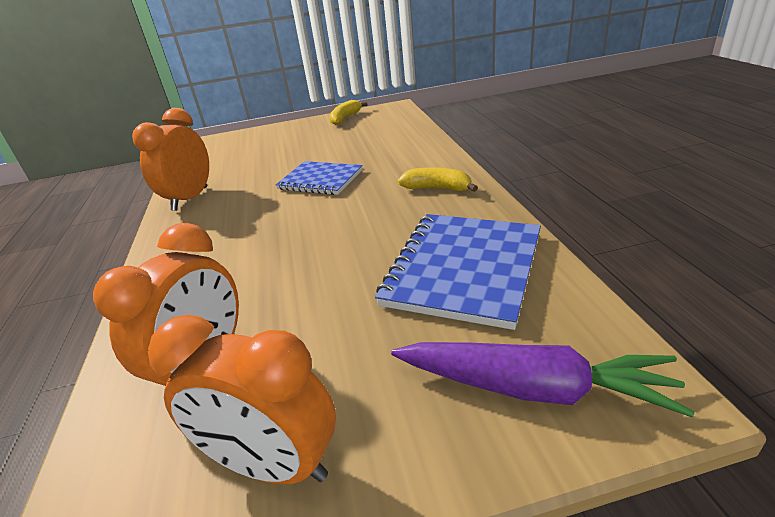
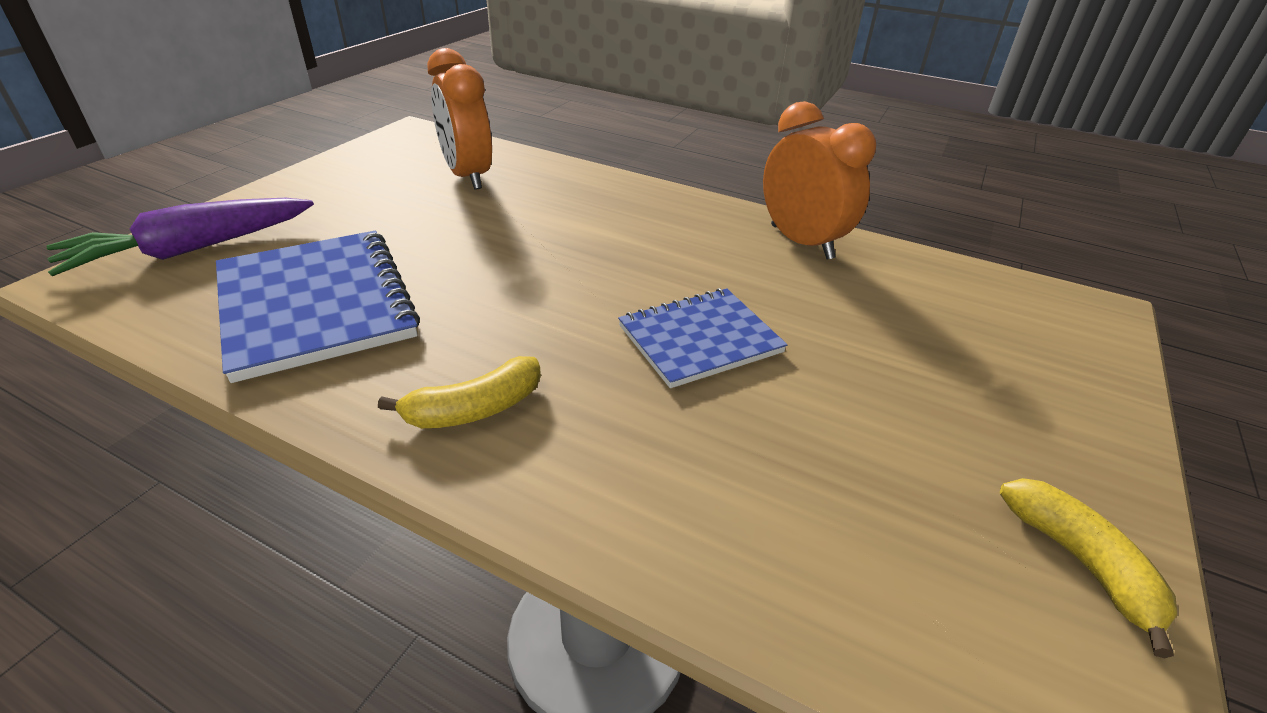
camera: 125 degrees right, 5 degrees up
orange clock [148,315,336,484] -> none

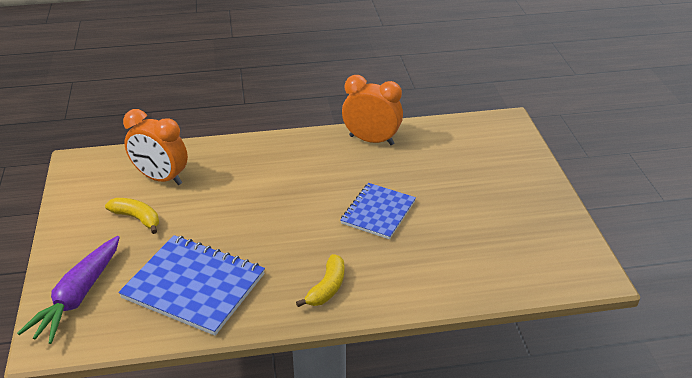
camera: 35 degrees left, 0 degrees up
yellow banana [1000,478,1177,658] -> yellow banana moved to [105,198,159,234]

